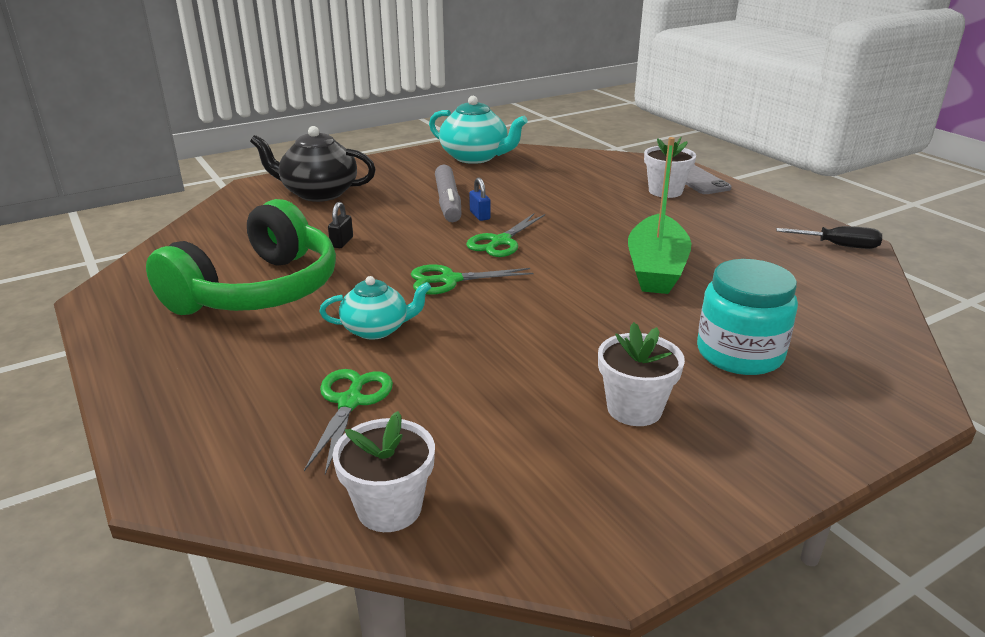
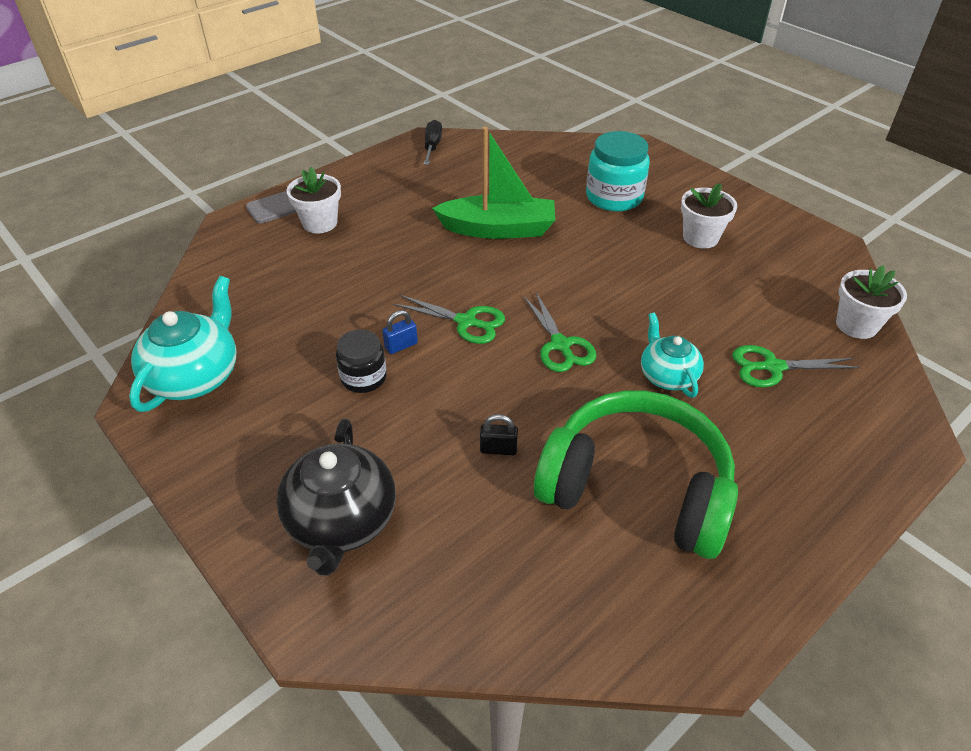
camera: 100 degrees left, 15 degrees up
grey marker [435,165,461,222] -> black jar [336,330,387,393]

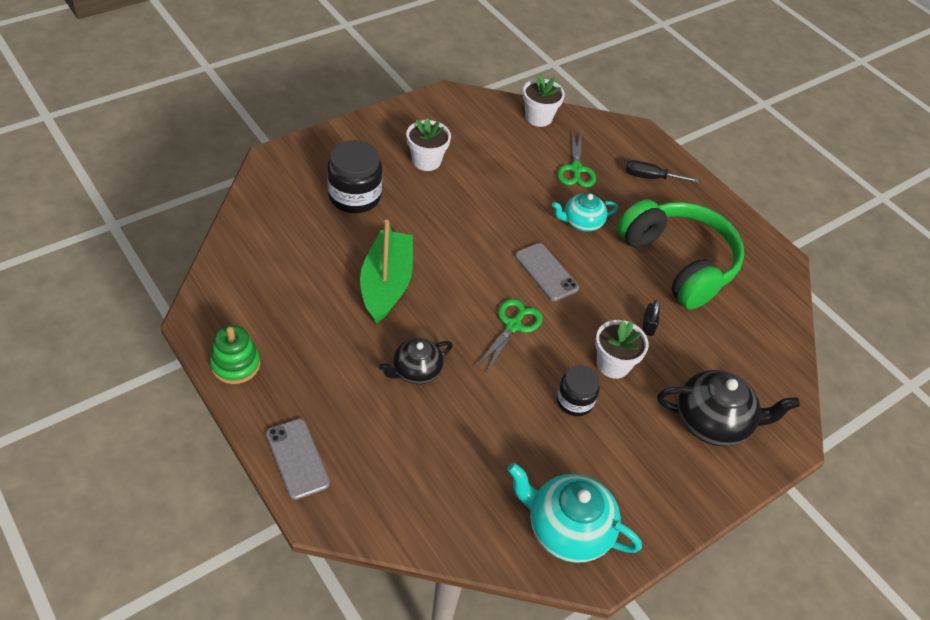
camera: 90 degrees left, 5 degrees up
white flower pot [286,167,341,234] -> white flower pot moved to [595,320,649,379]
blue padlock [382,310,418,354] -> none
black screwdriver [424,120,442,165] -> black screwdriver moved to [626,160,699,183]
green scissors [523,292,596,372] -> grey phone [515,243,579,301]
green headphones [534,390,738,559] -> green headphones turned 120 degrees clockwise [617,199,744,310]
turquoise jar [586,131,650,212] -> black jar [327,140,382,213]
none -> green stacking toy [210,325,260,384]
none -> black teapot [379,338,452,384]

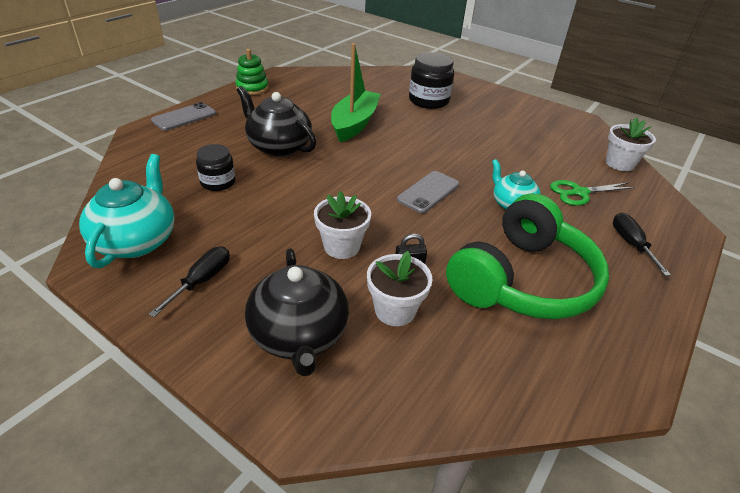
camera: 75 degrees right, 10 degrees down
green boat [360,220,413,324] -> green boat turned 60 degrees counterclockwise [331,43,381,142]
black teapot [379,338,452,384] -> black teapot [237,86,316,157], size x1.60
white flower pot [406,118,451,171] -> white flower pot moved to [367,251,432,326]
green scissors [476,299,543,372] -> none
black jar [557,365,600,416] -> black jar moved to [196,144,235,191]
none -> black screwdriver [149,247,230,317]

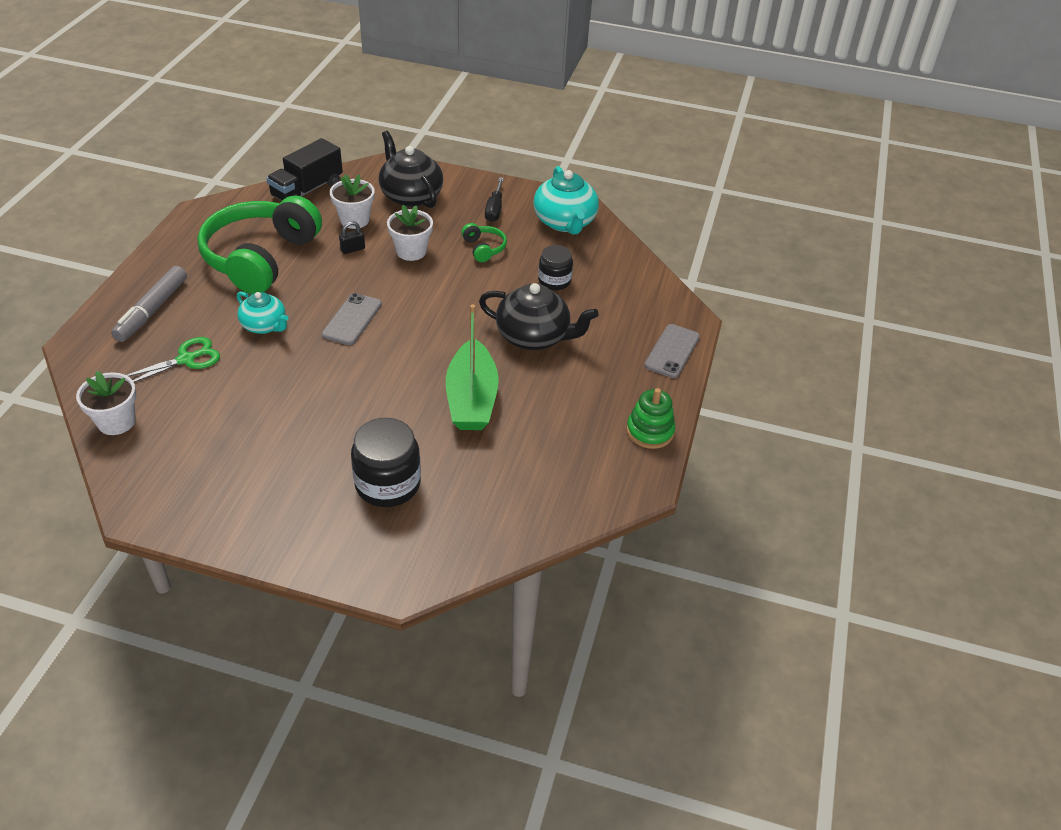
camera: 160 degrees right, 5 degrees up
black screwdriver [613,213,671,276] -> grey marker [111,266,187,342]
none -> black truck [266,138,343,201]
none -> green headphones [461,223,507,262]

